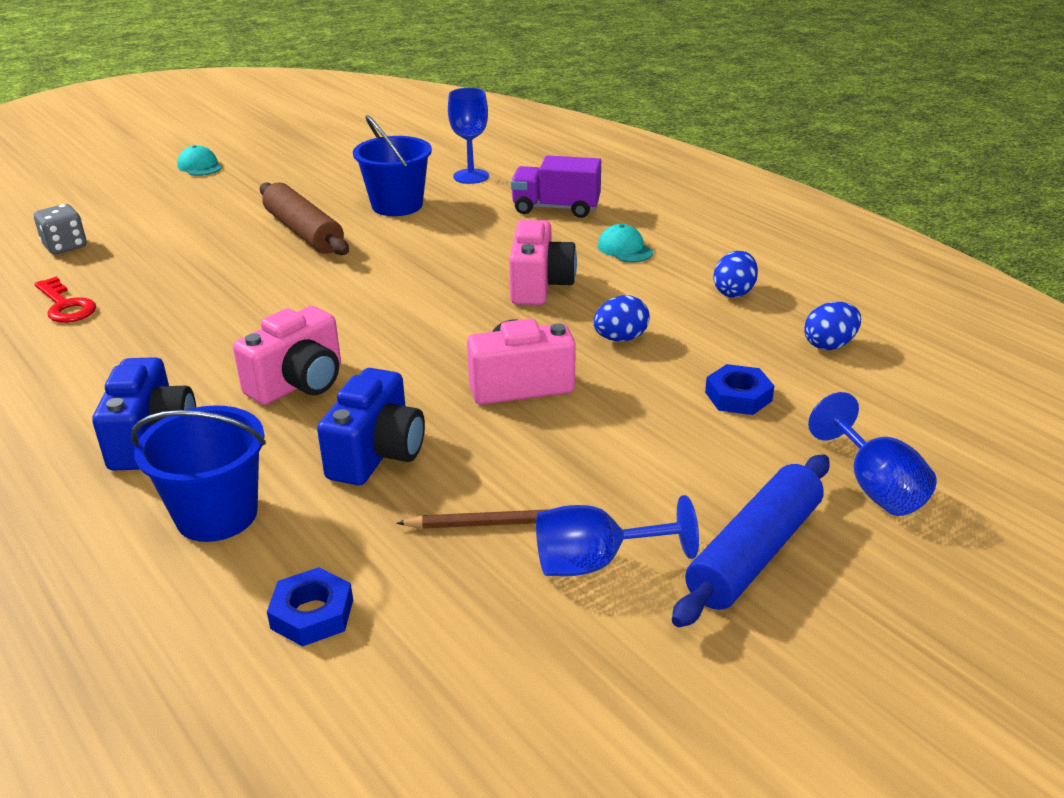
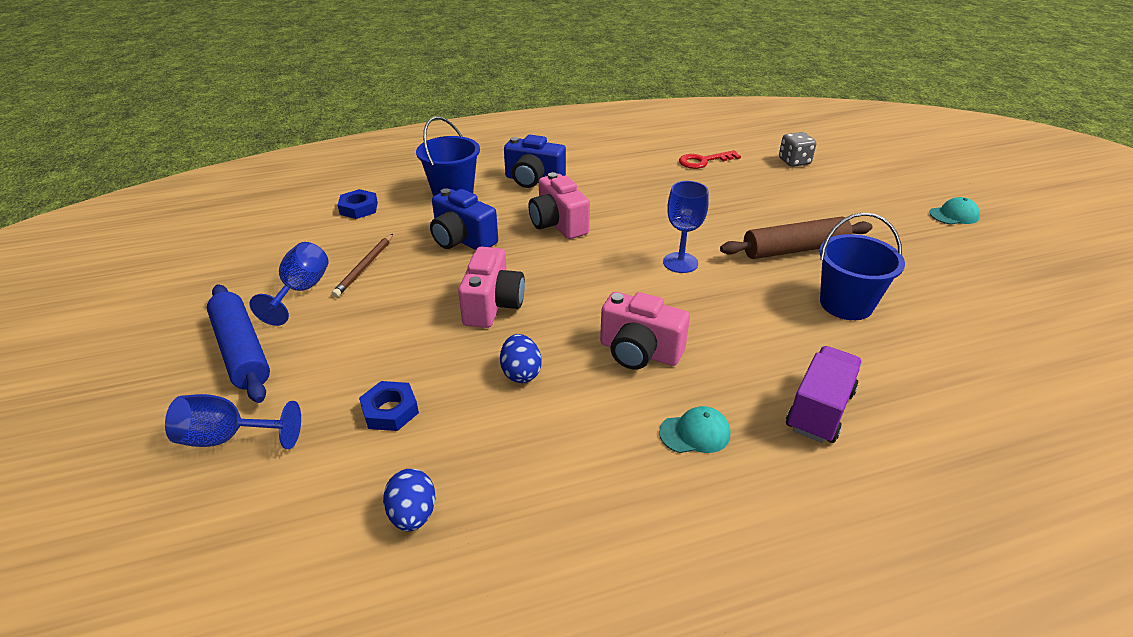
camera: 110 degrees right, 5 degrees up
blue goblet [448,88,489,184] -> blue goblet moved to [663,181,709,273]
blue egg [713,251,758,298] -> none

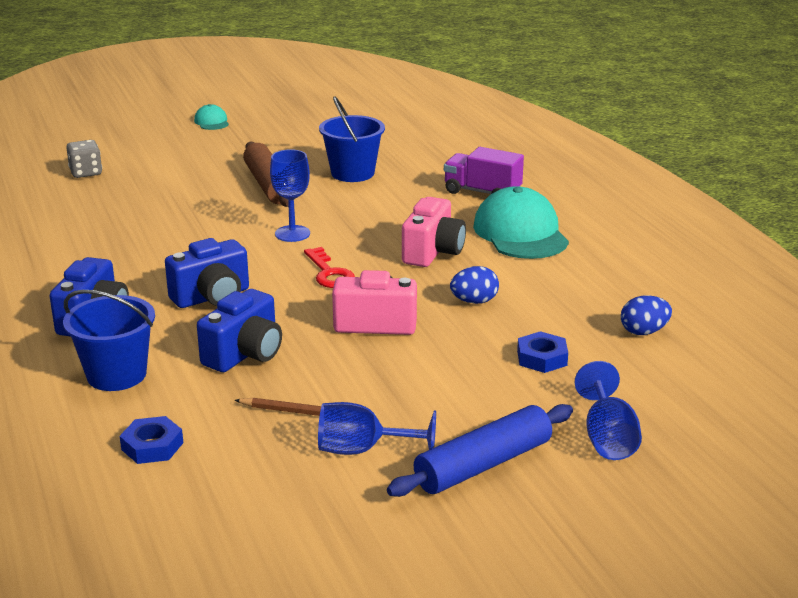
camera: 95 degrees left, 10 degrees down
pink camera [528,172,590,239] -> blue camera [165,238,249,308]
turquoise cap [659,406,730,453] -> turquoise cap [473,186,569,259], size x2.14
red key [679,150,741,169] -> red key moved to [304,247,355,288]

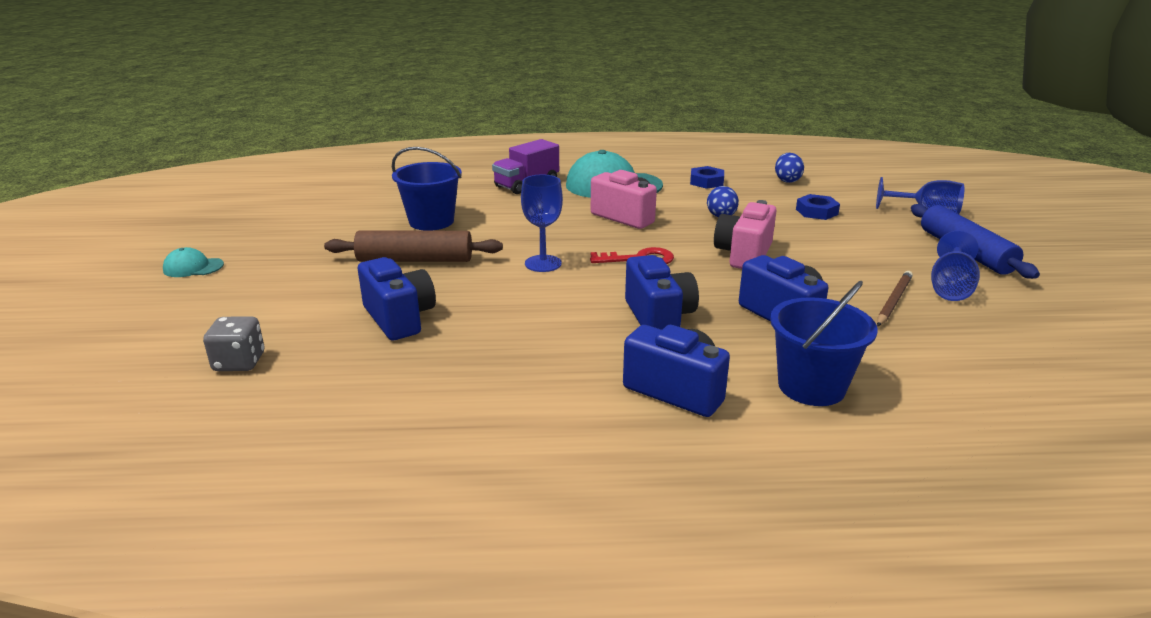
camera: 70 degrees left, 0 degrees up
blue nut [120,416,183,464] -> blue nut moved to [690,166,724,189]
none -> blue camera [358,257,436,340]

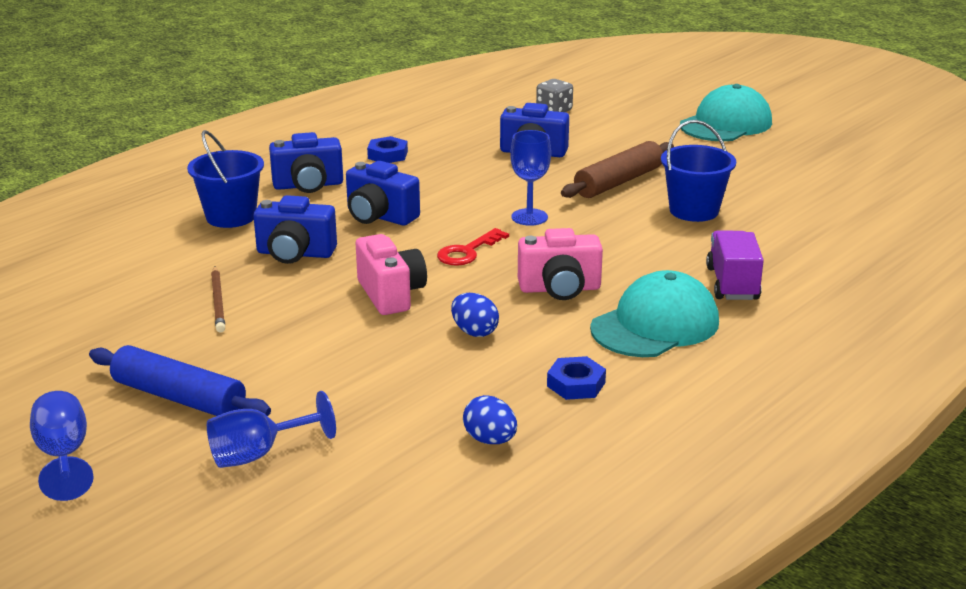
camera: 135 degrees right, 0 degrees up
turquoise cap [163,247,224,277] -> turquoise cap [680,84,772,141], size x2.14
blue nut [796,194,840,220] -> blue nut moved to [367,136,408,163]
blue goblet [931,231,980,301] -> blue goblet moved to [30,391,94,501]

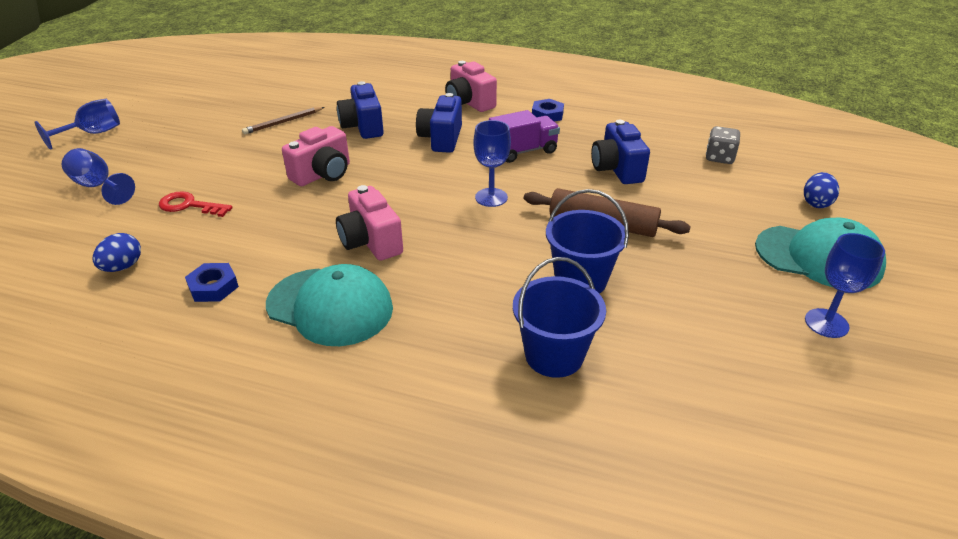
camera: 65 degrees right, 10 degrees up
blue rolling pin [89,345,271,416] -> none
blue bucket [187,130,264,228] -> blue bucket moved to [513,257,606,378]
blue camera [269,132,343,193] -> pink camera [445,61,497,112]
red key [437,228,509,266] -> red key moved to [159,191,233,217]
blue egg [451,293,499,337] -> blue egg moved to [804,172,839,208]
purple truck [706,231,764,300] -> purple truck moved to [489,110,560,163]
none -> blue goblet [805,233,885,338]

